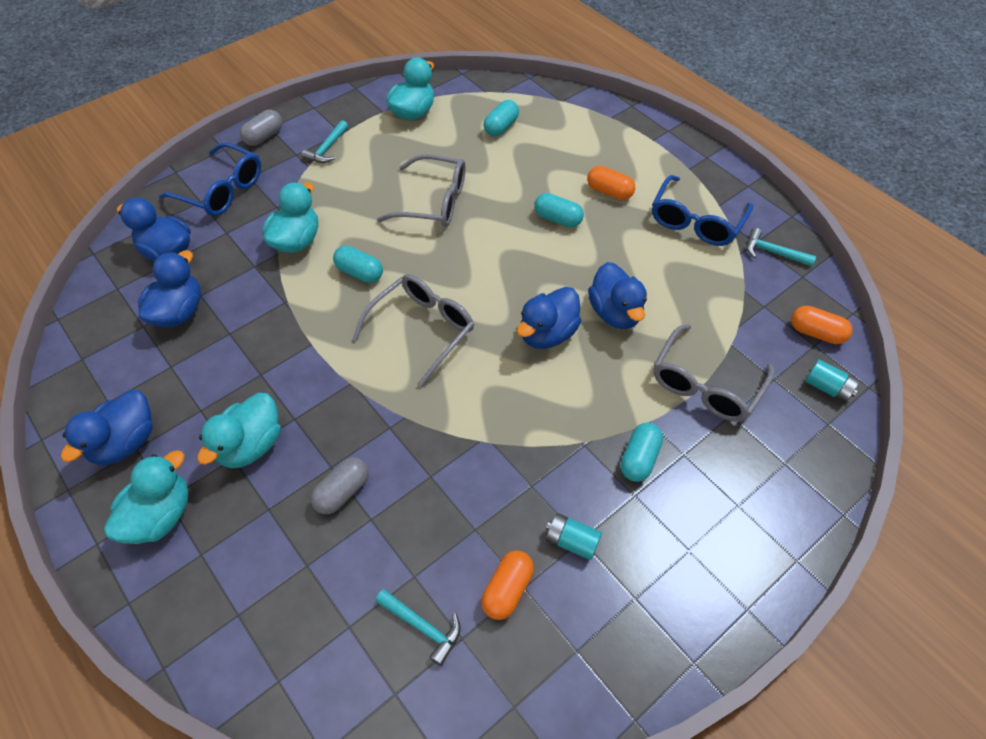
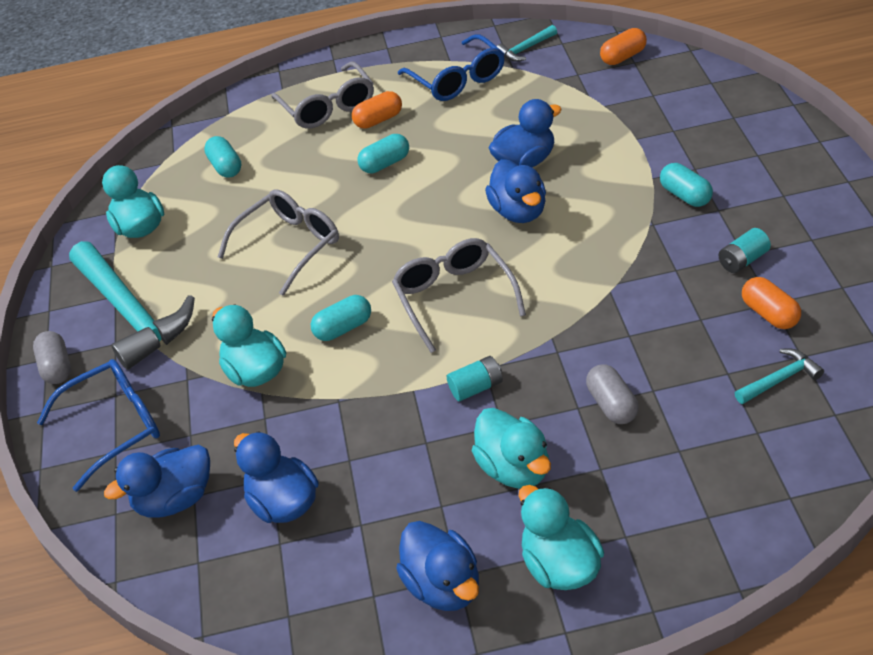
camera: 55 degrees left, 10 degrees down
turquoise hammer [302,120,348,163] -> turquoise hammer [69,241,195,370], size x2.29
blue duck [588,262,647,329] -> blue duck turned 45 degrees counterclockwise [489,99,562,167]
grey glasses [653,324,774,422] -> grey glasses moved to [271,61,374,128]
turquoise battery [805,359,860,403] -> turquoise battery moved to [447,356,503,401]

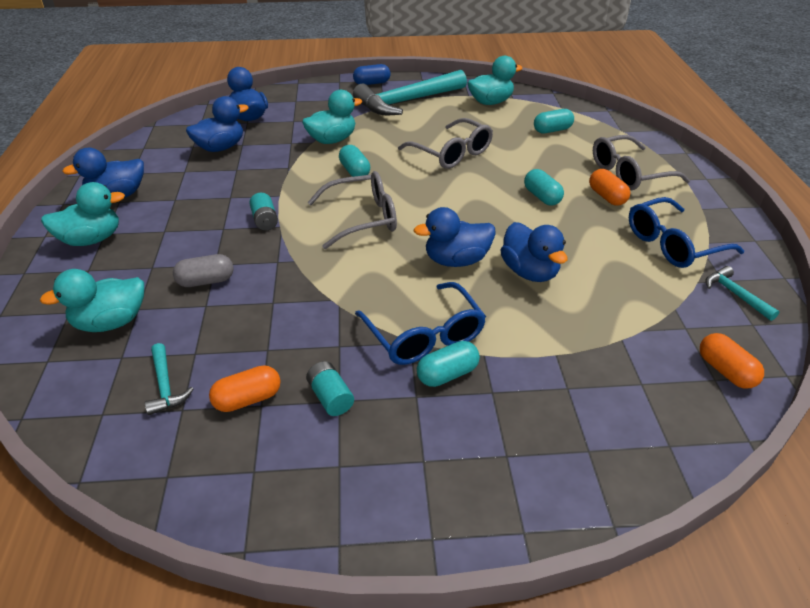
camera: 90 degrees right, 5 degrees down
grey capsule [33,331,71,384] -> blue capsule [353,64,391,85]
blue glasses [37,359,160,492] -> blue glasses moved to [355,282,486,365]
turquoise duck [472,408,551,488] -> turquoise duck moved to [40,269,144,332]

